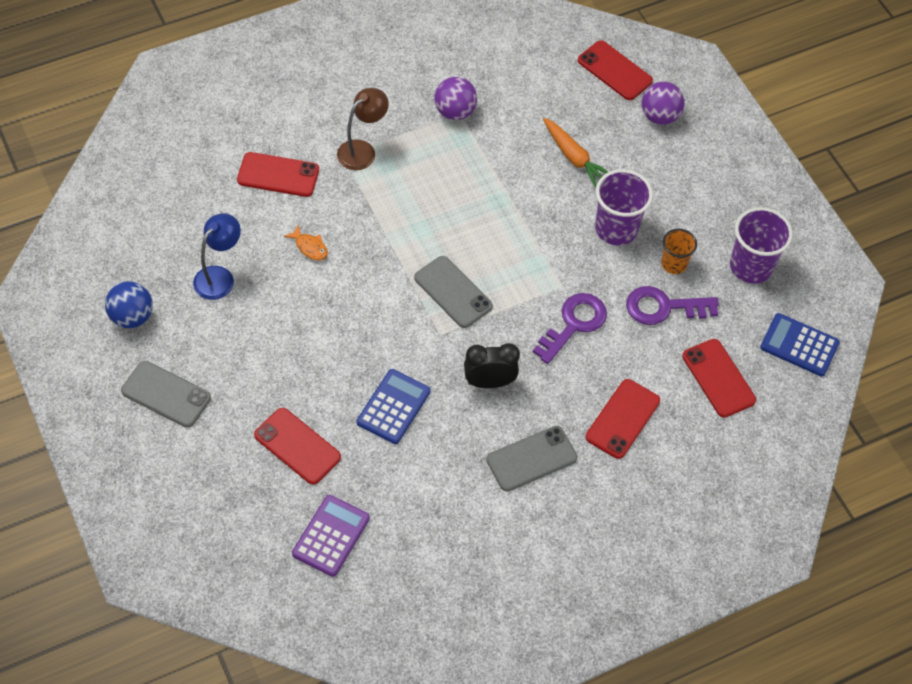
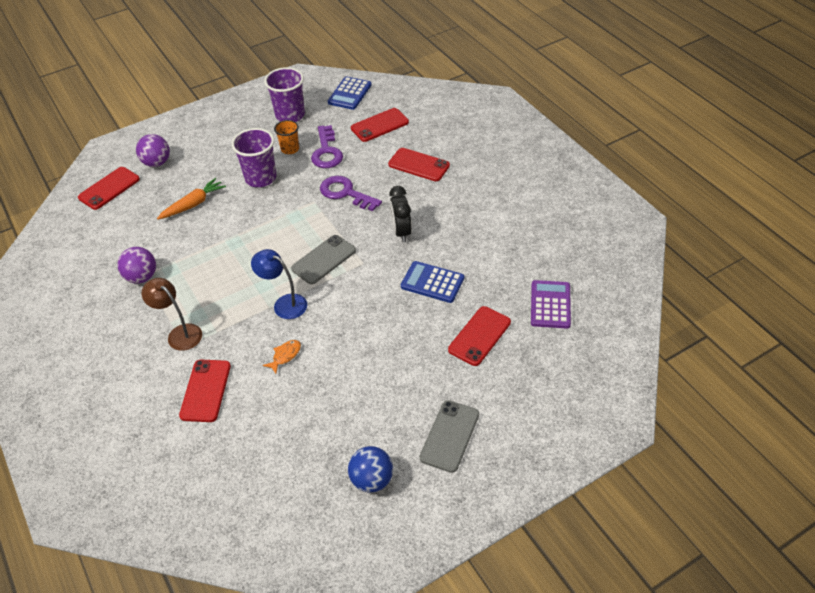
camera: 90 degrees left, 10 degrees down
blue lamp [193,213,241,300] -> blue lamp moved to [251,249,307,319]
purple calculator [292,495,370,577] -> purple calculator turned 75 degrees clockwise [531,280,571,328]
grey phone [486,426,577,492] -> none

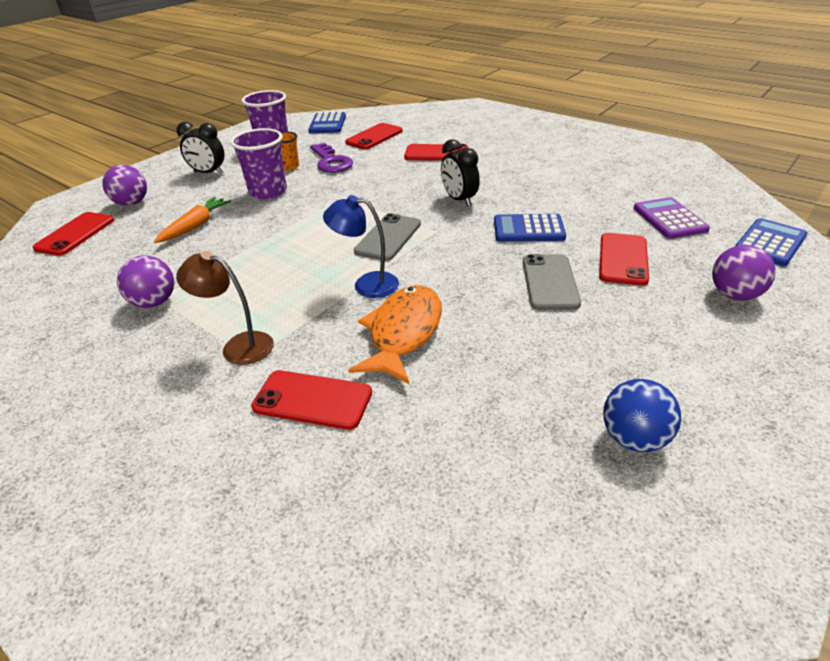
camera: 20 degrees left, 10 degrees down
red phone [179,360,231,422] -> red phone turned 60 degrees counterclockwise [251,370,372,430]
orange fish [263,340,301,374] -> orange fish [349,286,442,384], size x2.27
purple key [320,176,382,211] -> none
grey phone [419,400,479,473] -> grey phone moved to [523,254,581,310]
none -> black clock [176,122,224,174]
none -> purple ball [712,245,776,301]
none -> blue calculator [735,218,808,266]

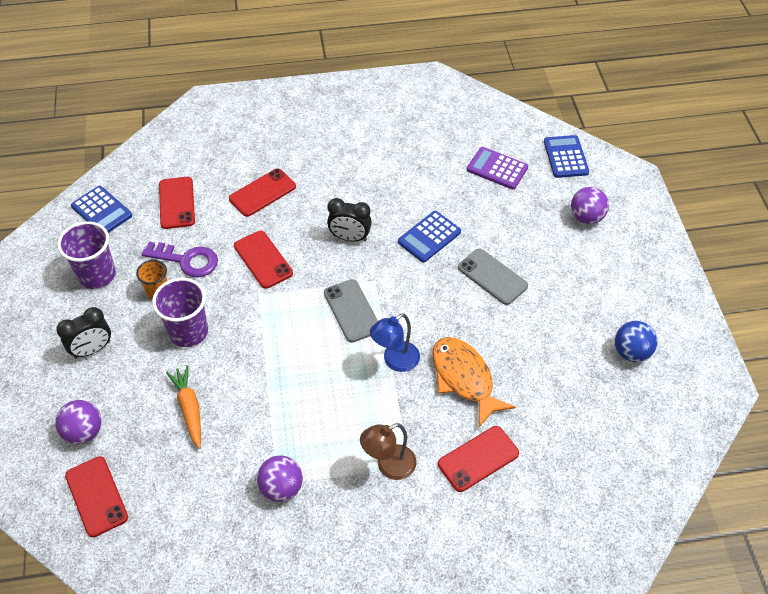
camera: 50 degrees left, 15 degrees up
red phone [599,233,649,286] -> red phone moved to [234,231,293,289]

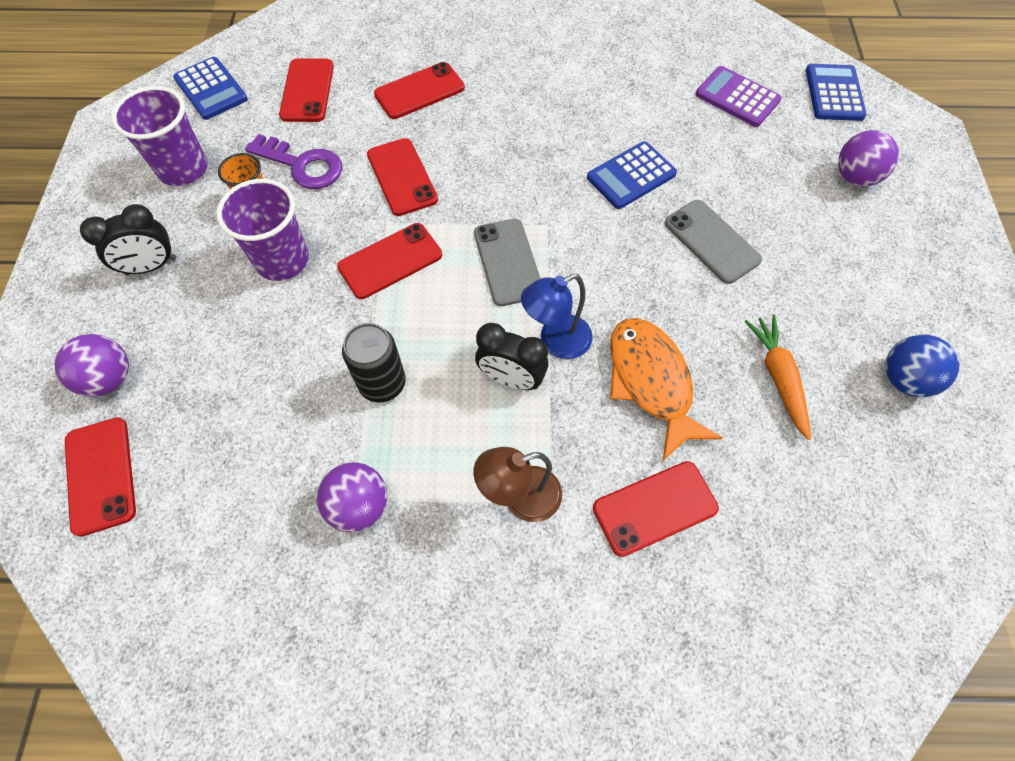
camera: 10 degrees right, 10 degrees up
orange carrot [166,365,201,449] -> orange carrot moved to [745,315,811,440]
black clock [327,198,372,241] -> black clock moved to [475,323,548,390]
none -> red phone [337,223,442,299]
none -> black can [342,323,406,403]

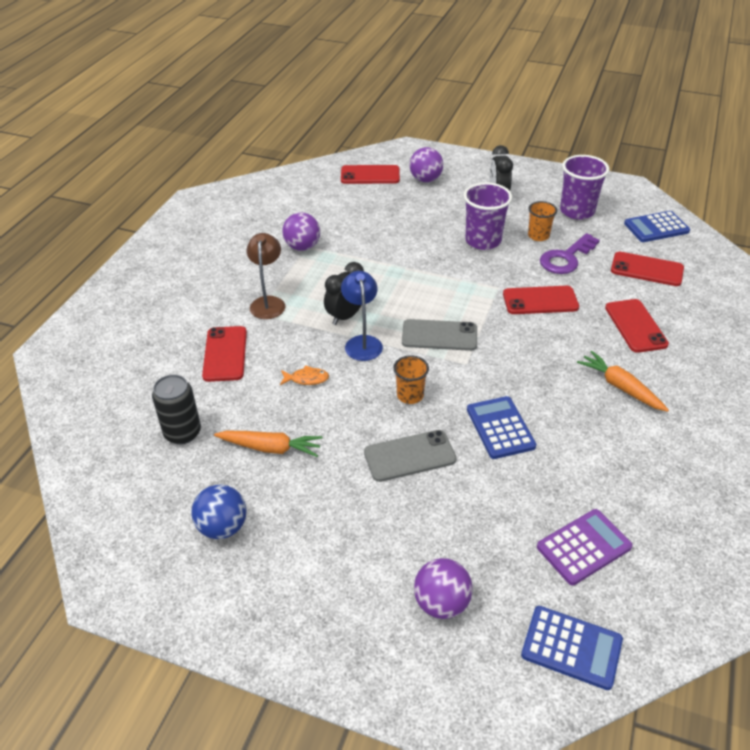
camera: 110 degrees right, 20 degrees down
red phone [337,223,442,299] -> none
black can [342,323,406,403] -> black can moved to [152,374,201,444]
orange fish [610,318,723,461] -> orange fish [280,365,329,385], size x0.44
none -> orange cup [393,355,429,404]
none -> orange carrot [577,351,669,412]

